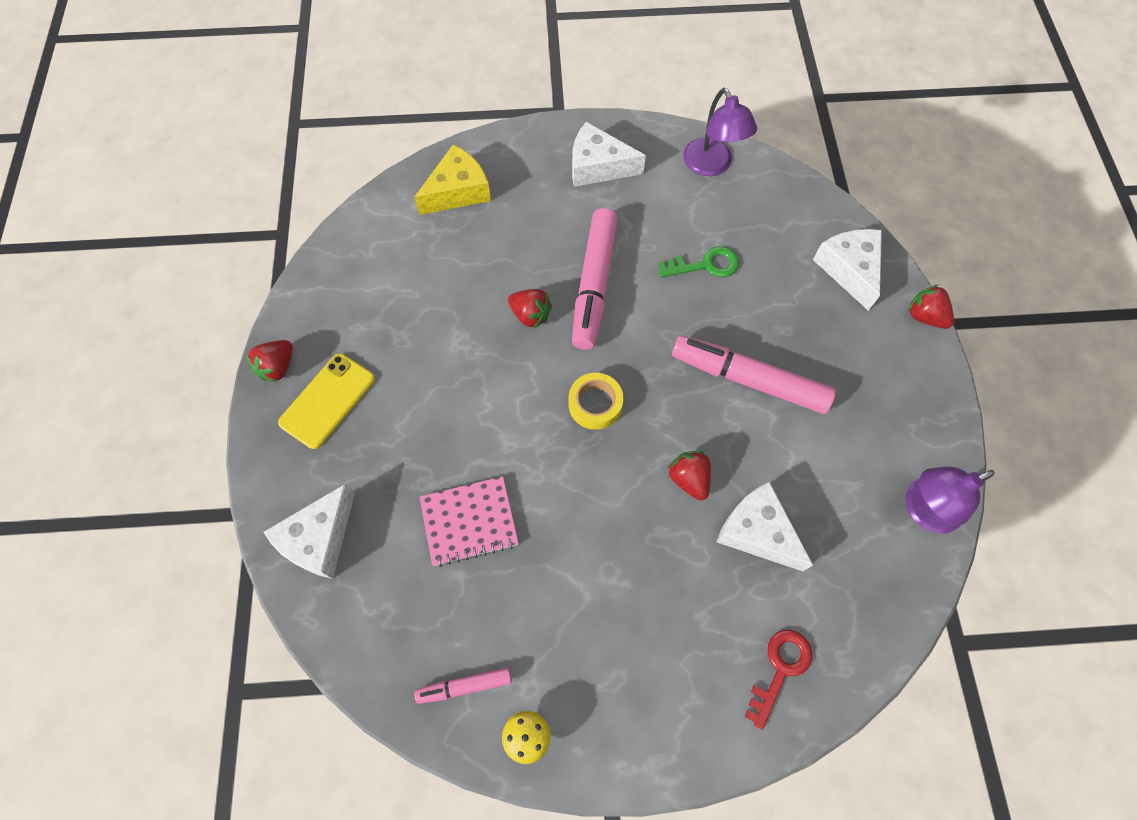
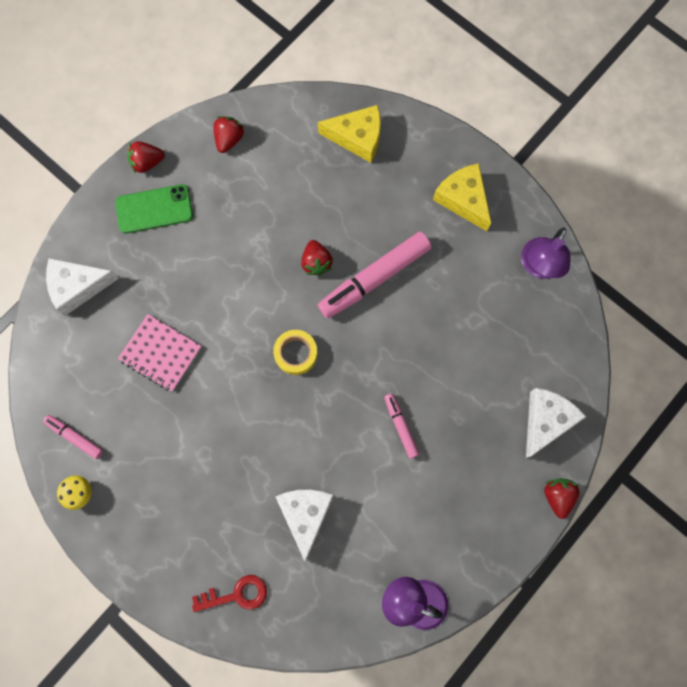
camera: 45 degrees right, 10 degrees up
yellow phone [278,354,375,449] -> green phone [115,184,193,234]
white cheese [572,122,646,187] -> yellow cheese [433,163,491,231]
green key [659,246,739,277] -> none
red strawberry [667,451,711,501] -> red strawberry moved to [213,116,244,153]
pink marker [672,335,836,414] -> pink marker [384,393,420,459], size x0.50

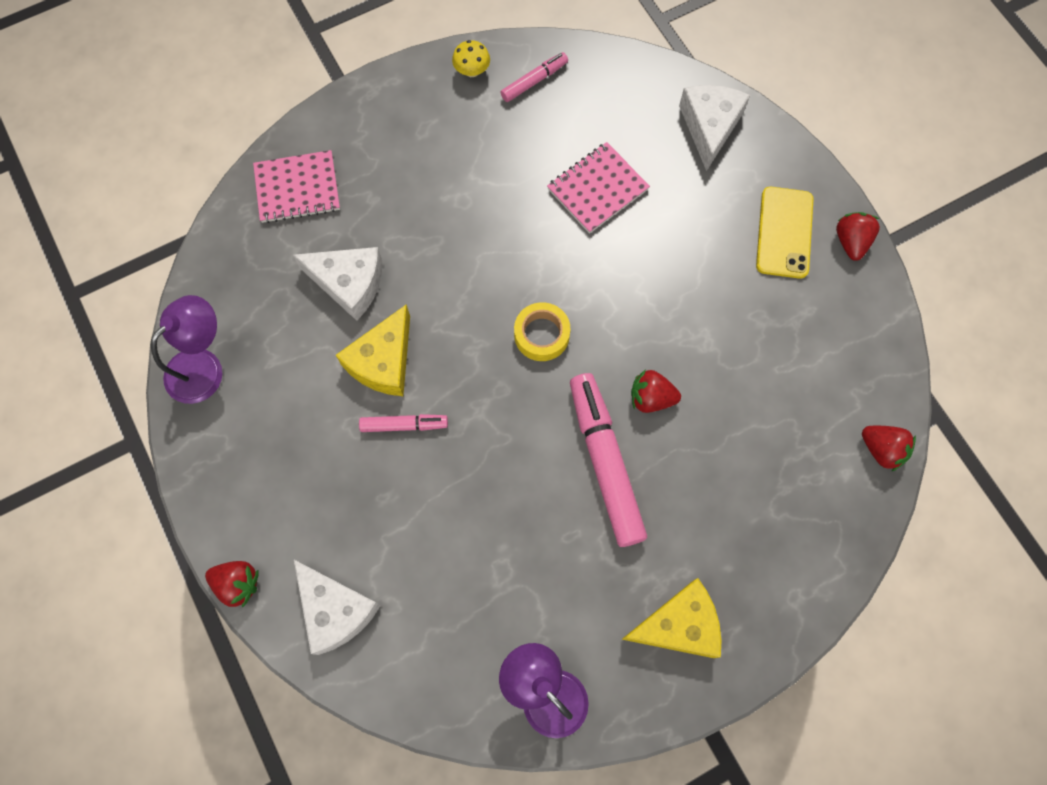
camera: 110 degrees right, 5 degrees down
green phone [115,184,193,234] -> yellow phone [756,187,814,279]
red key [192,575,267,612] -> pink notebook [253,150,340,223]
red strawberry [213,116,244,153] -> red strawberry moved to [862,426,916,472]
yellow cheese [318,105,381,163] -> yellow cheese moved to [336,304,410,396]

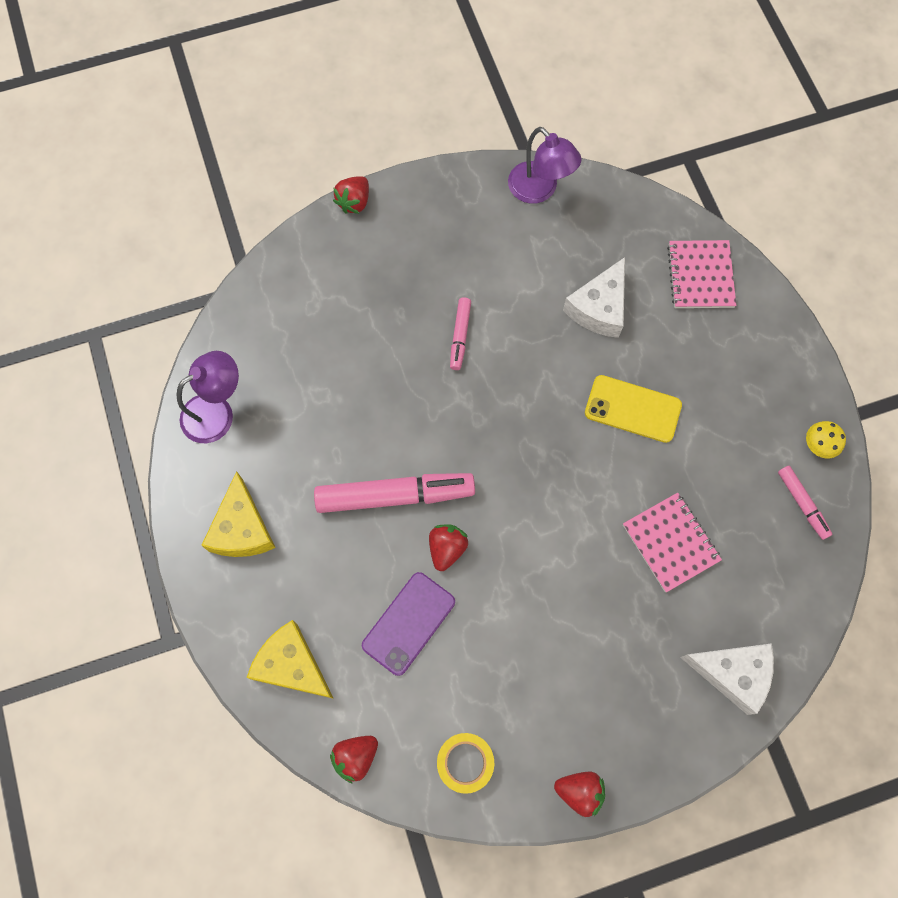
camera: 100 degrees right, 0 degrees up
white cheese [294,560,381,655] -> none
yellow cheese [336,304,410,396] -> yellow cheese moved to [246,620,334,699]
yellow tape [514,302,570,361] -> yellow tape moved to [437,733,494,794]
yellow phone [756,187,814,279] -> yellow phone moved to [585,375,682,443]
none -> purple phone [362,572,455,676]

